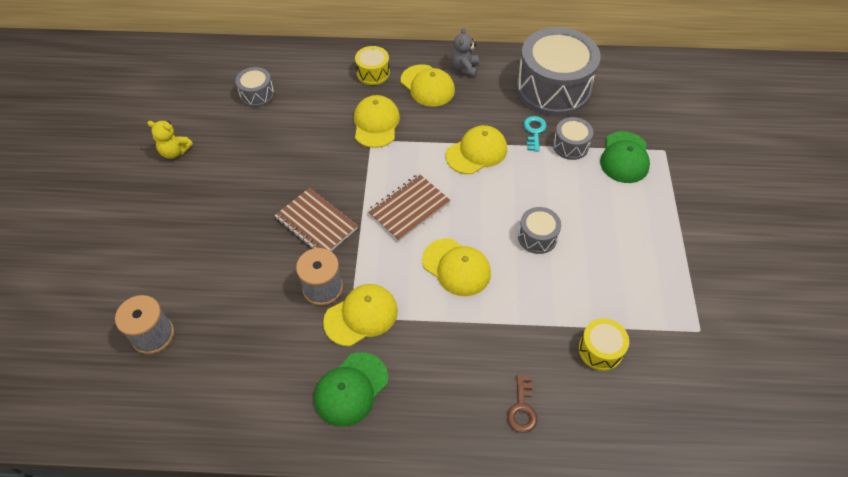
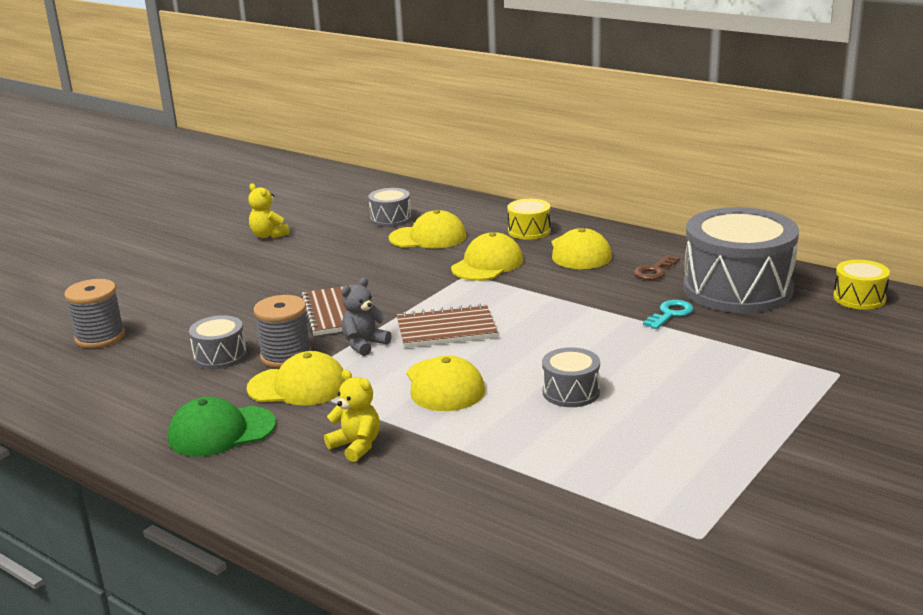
camera: 35 degrees right, 30 degrees down
yellow cap [446,125,507,174] -> yellow cap moved to [389,210,466,248]
grey teddy bear [451,27,479,77] -> grey teddy bear moved to [341,278,392,356]
brown key [507,375,537,433] -> brown key moved to [634,255,680,280]
grey drum [553,117,593,160] -> grey drum moved to [189,315,247,369]
yellow drum [579,318,629,371] -> yellow drum moved to [833,260,890,310]
green cap [600,131,650,183] -> none
none -> yellow teddy bear [324,370,380,462]

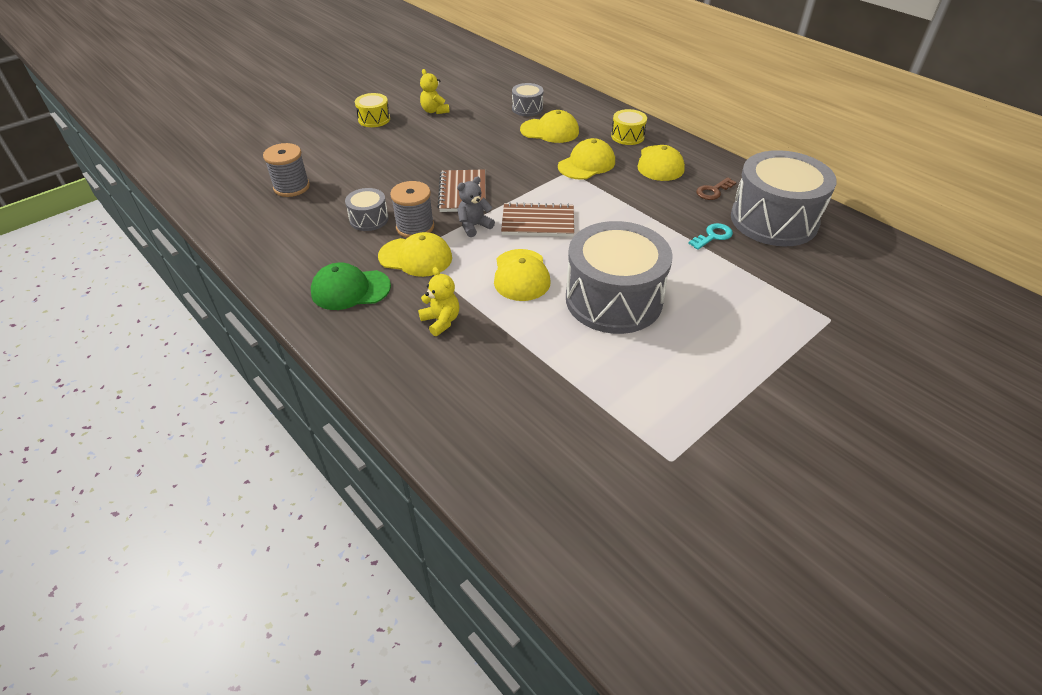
camera: 10 degrees right, 20 degrees up
grey drum [542,347,600,407] -> grey drum [566,221,673,334], size x2.20
yellow drum [833,260,890,310] -> yellow drum moved to [355,93,390,127]

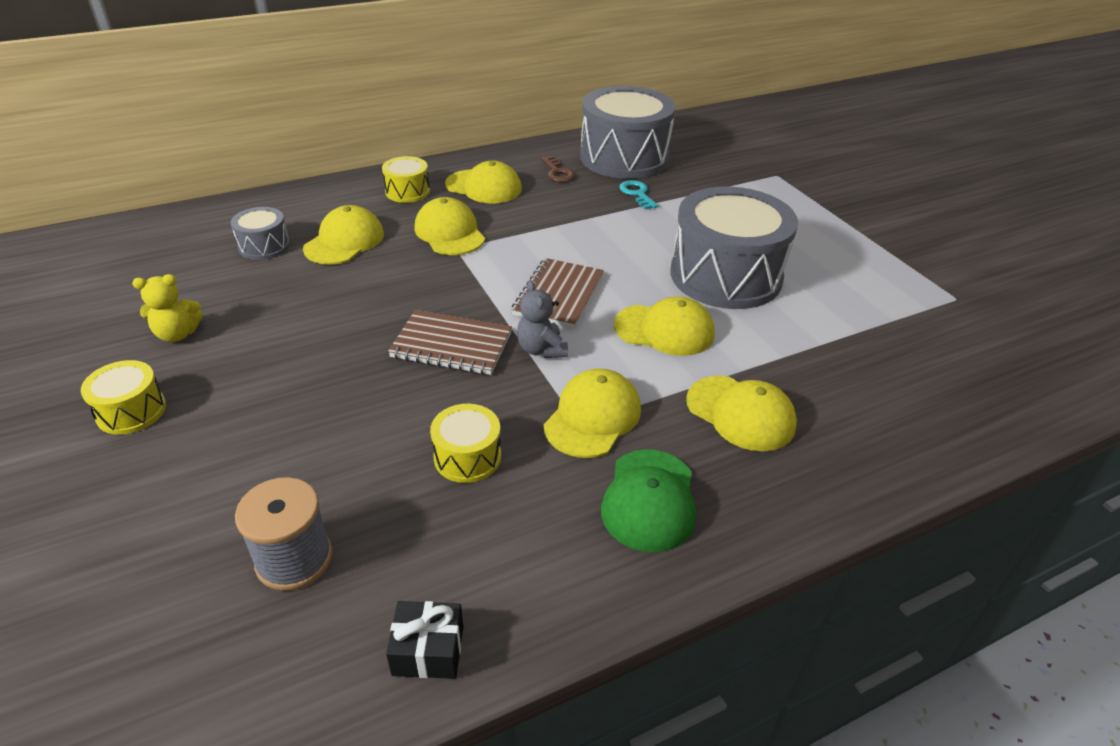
camera: 75 degrees left, 5 degrees down
grey drum [345,188,389,231] -> yellow drum [430,404,501,483]
grey spool [390,181,434,238] -> none
yellow teddy bear [418,267,459,336] -> yellow cap [686,376,797,451]
none -> black gift [386,601,463,679]

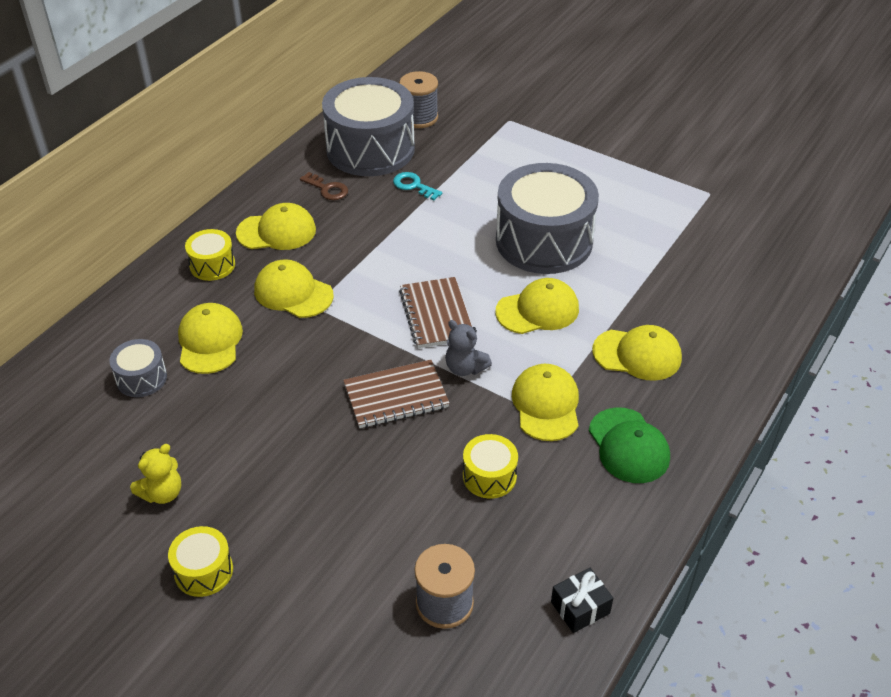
camera: 30 degrees left, 5 degrees up
none -> grey spool [399,71,438,128]

